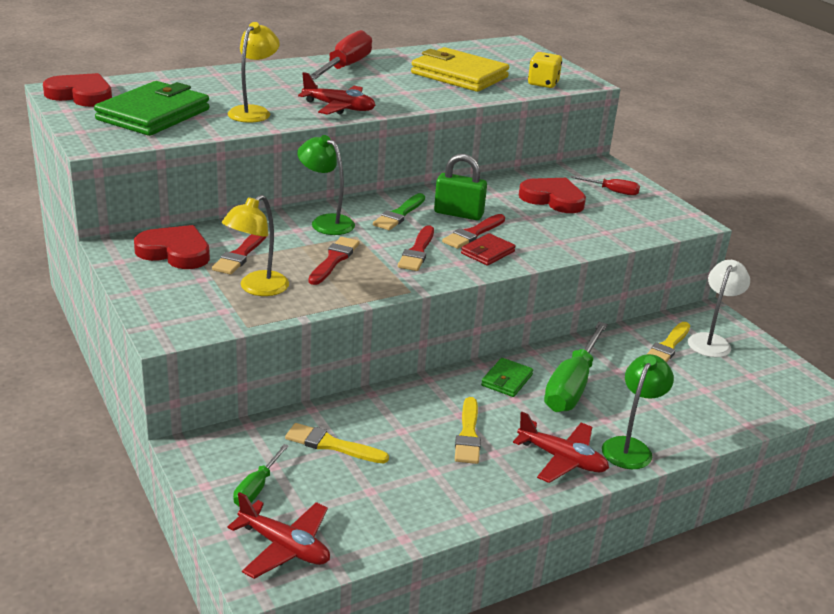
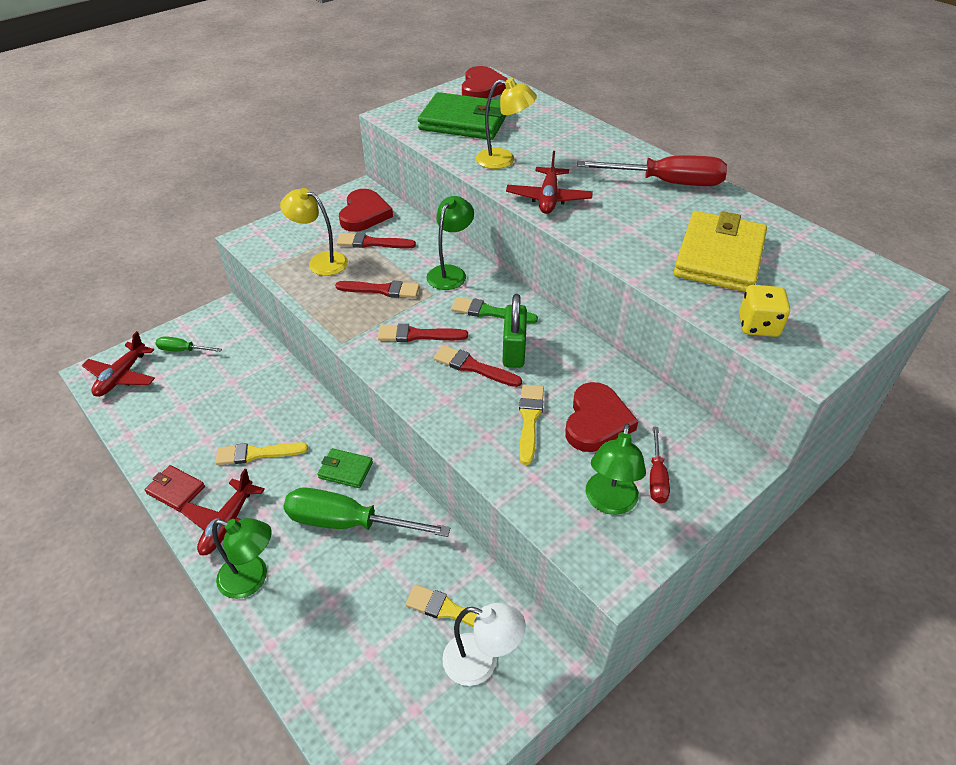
camera: 80 degrees right, 15 degrees up
yellow brush [285,423,389,464] -> yellow brush moved to [519,385,544,465]
red wallet [461,233,516,266] -> red wallet moved to [145,465,205,512]
none -> green lamp [586,423,646,515]

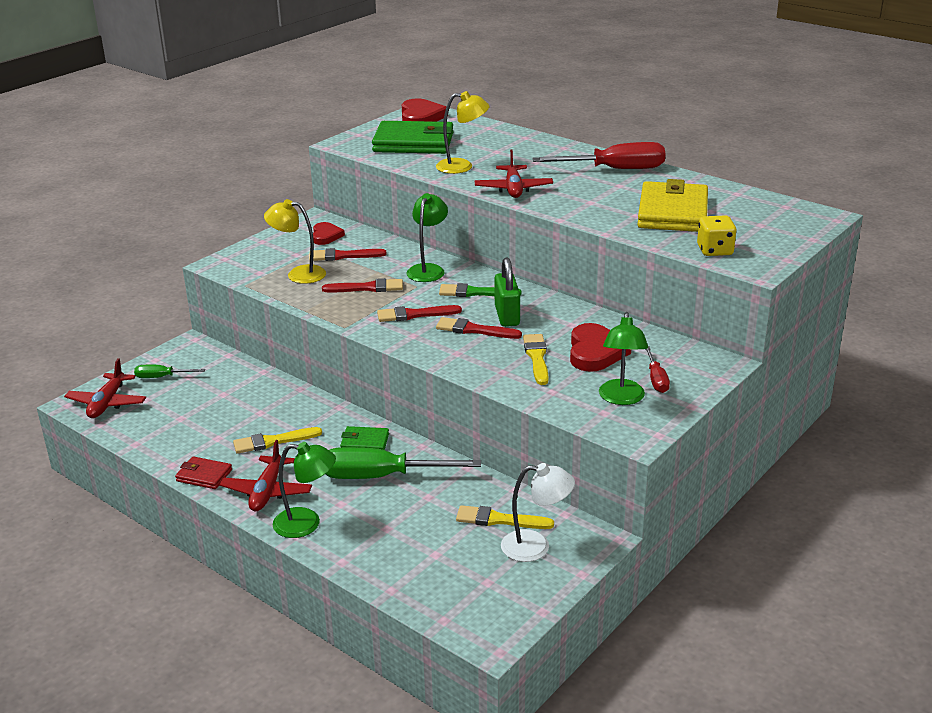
camera: 10 degrees left, 15 degrees down
red heart [339,189,393,232] -> red heart [313,222,345,245], size x0.64

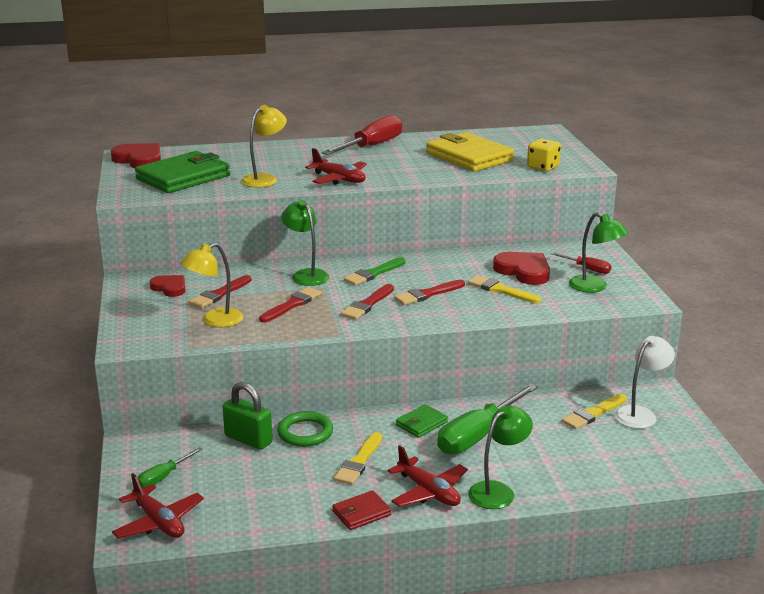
camera: 50 degrees left, 5 degrees down
green padlock [495,258,520,327] -> green padlock moved to [223,382,273,450]
none -> green ring [277,411,333,447]

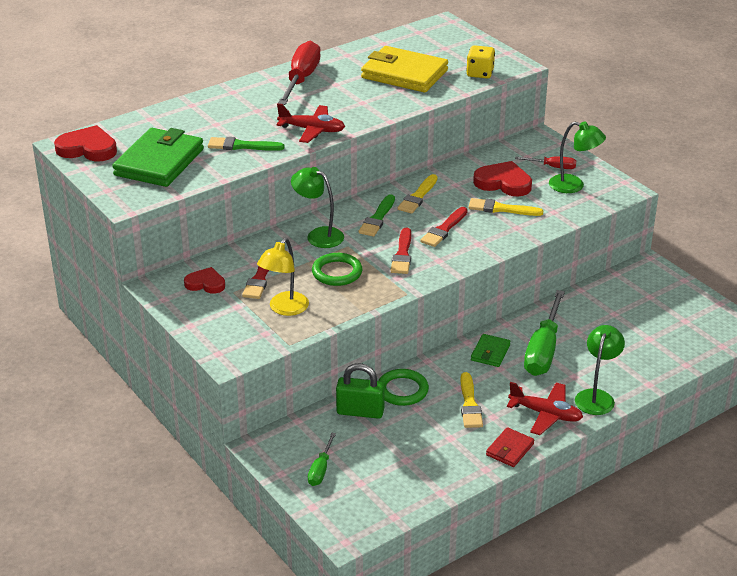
camera: 25 degrees left, 10 degrees up
red plane [112,473,204,539] -> none
yellow lamp [241,105,287,188] -> green brush [208,137,285,151]
red brush [259,287,322,323] -> green ring [312,253,362,286]
yellow brush [562,394,627,429] -> yellow brush moved to [397,174,438,214]
white lamp [615,336,675,429] -> none

